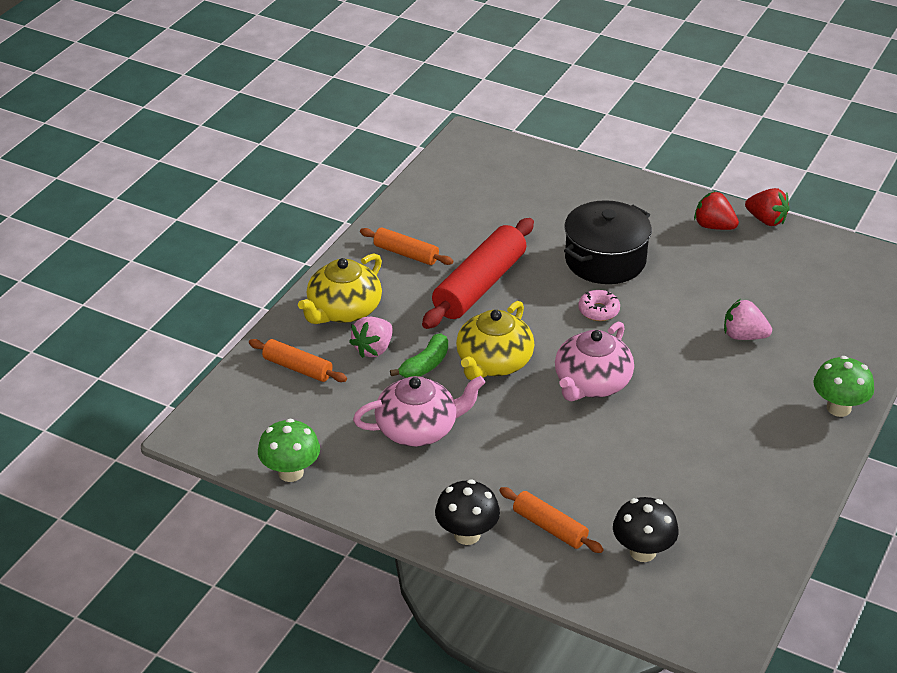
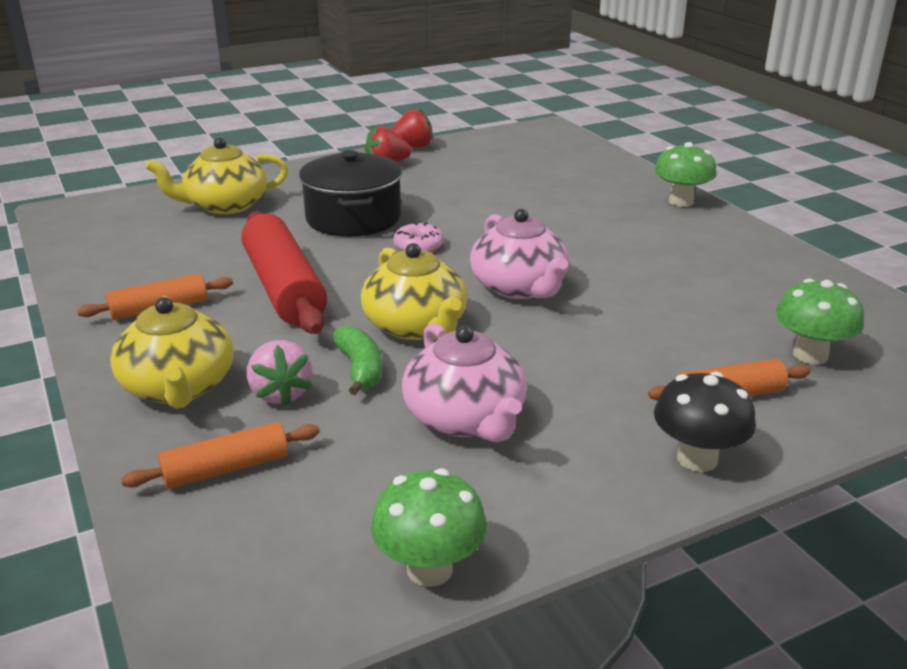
camera: 55 degrees left, 10 degrees down
pink teapot [353,376,486,447] -> pink teapot turned 135 degrees clockwise [402,323,527,442]
black mushroom [613,497,679,562] -> green mushroom [776,279,864,365]
pink strawberry [724,299,772,340] -> none
none -> yellow teapot [146,137,288,214]

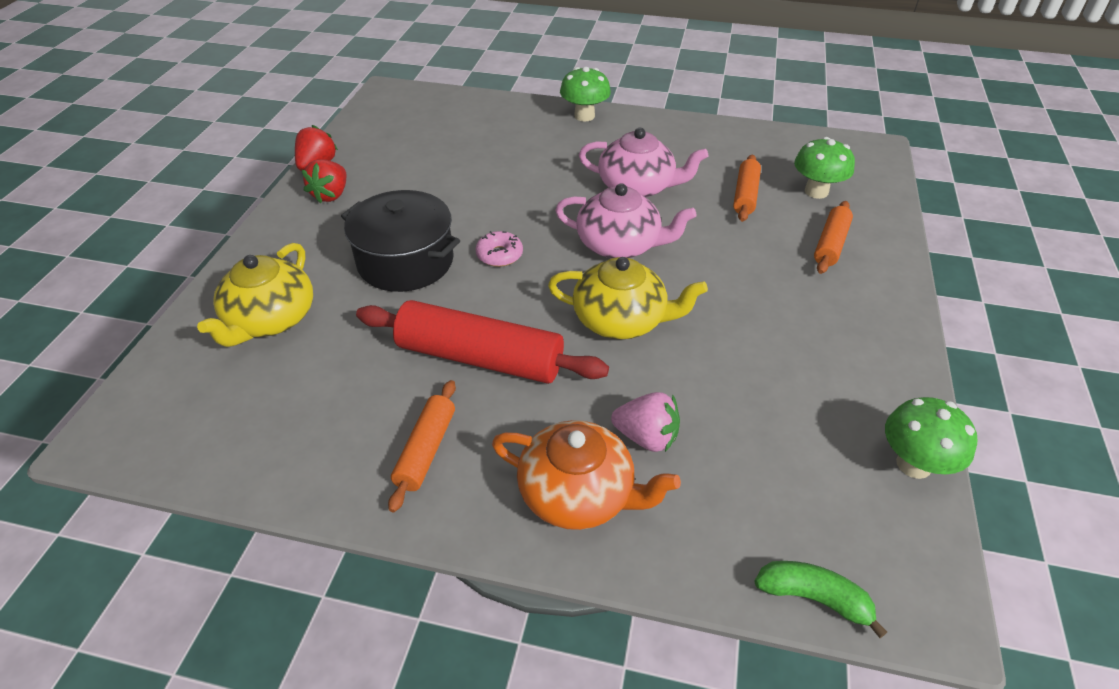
camera: 50 degrees left, 15 degrees up
yellow teapot [110,296,233,409] -> orange teapot [492,420,681,530]
orange rolling pin [121,422,320,489] -> orange rolling pin moved to [733,154,761,222]
green banana [333,325,382,395] -> green banana moved to [754,561,887,638]
pink teapot [402,323,527,442] -> pink teapot moved to [579,128,709,197]
black mushroom [654,371,756,472] -> none

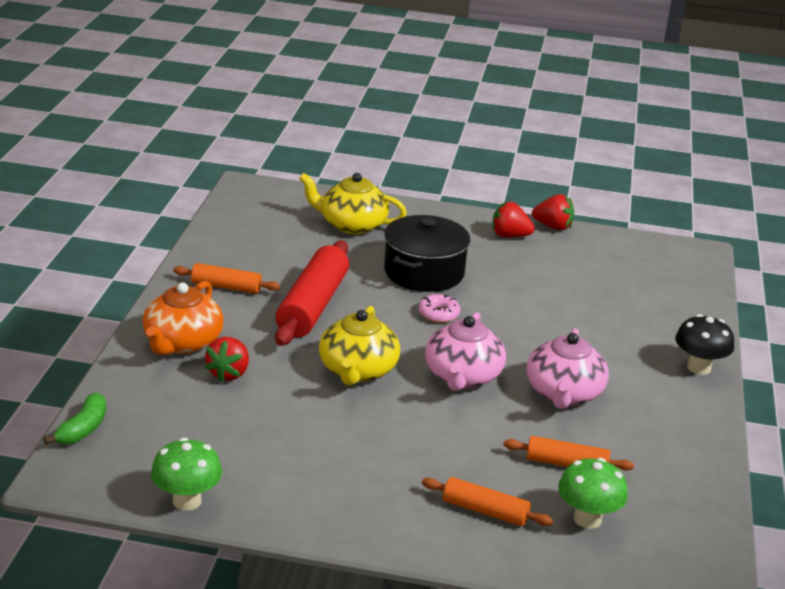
camera: 85 degrees right, 15 degrees down
green mushroom [560,67,611,121] -> black mushroom [675,314,734,375]
pink strawberry [611,392,680,452] -> red strawberry [204,337,249,382]

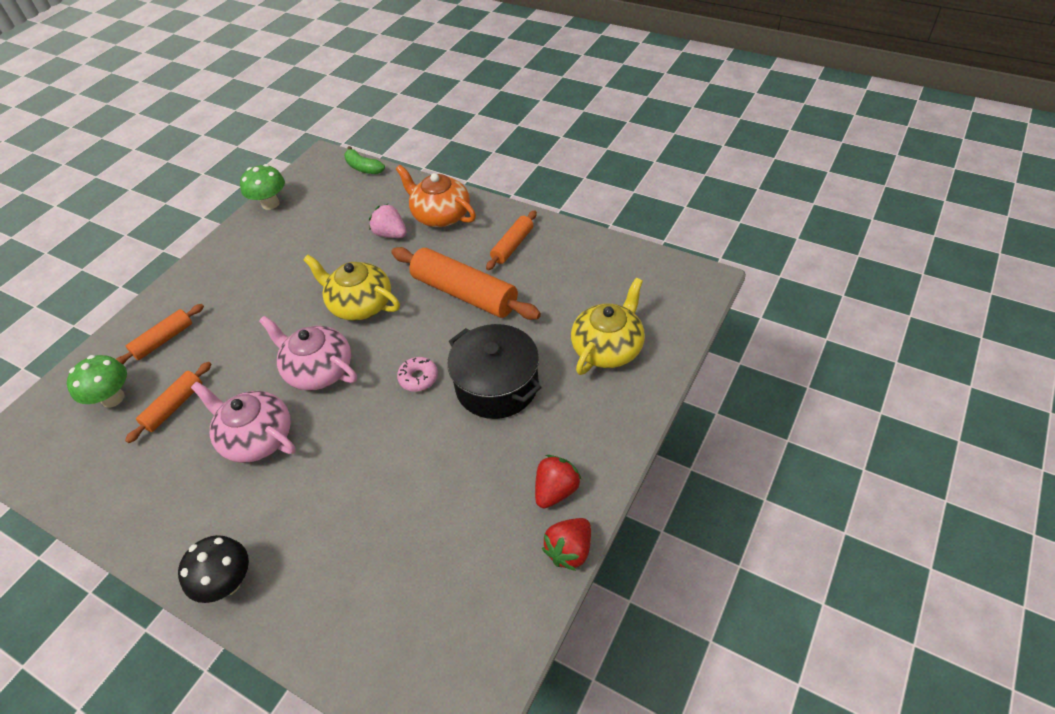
camera: 115 degrees right, 20 degrees up
red strawberry [204,337,249,382] -> pink strawberry [369,203,407,238]
red rolling pin [275,240,349,346] -> orange rolling pin [391,247,541,320]

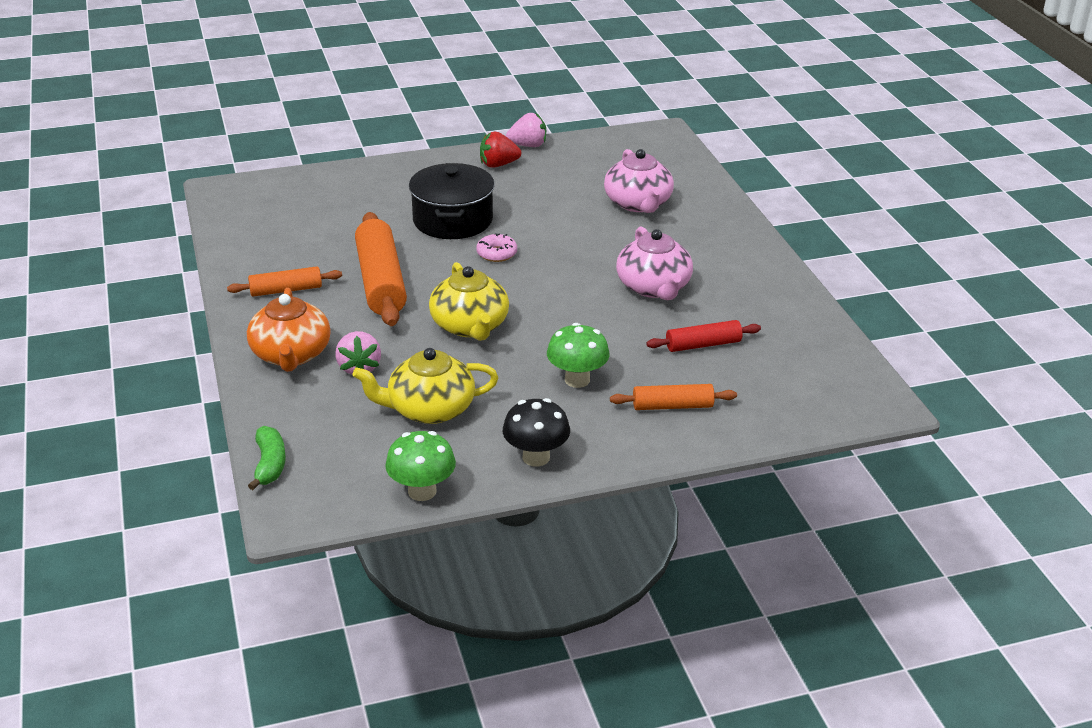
camera: 140 degrees left, 15 degrees down
green mushroom [67,355,127,408] -> green mushroom moved to [547,323,610,388]
orange rolling pin [125,362,211,443] -> red rolling pin [646,320,761,352]
black mushroom [178,535,249,603] -> black mushroom moved to [503,398,570,467]
pink teapot [259,316,357,390] -> pink teapot moved to [604,149,674,213]
red strawberry [542,518,591,571] -> pink strawberry [506,113,546,147]
yellow teapot [571,278,645,375] -> yellow teapot moved to [353,348,498,424]

